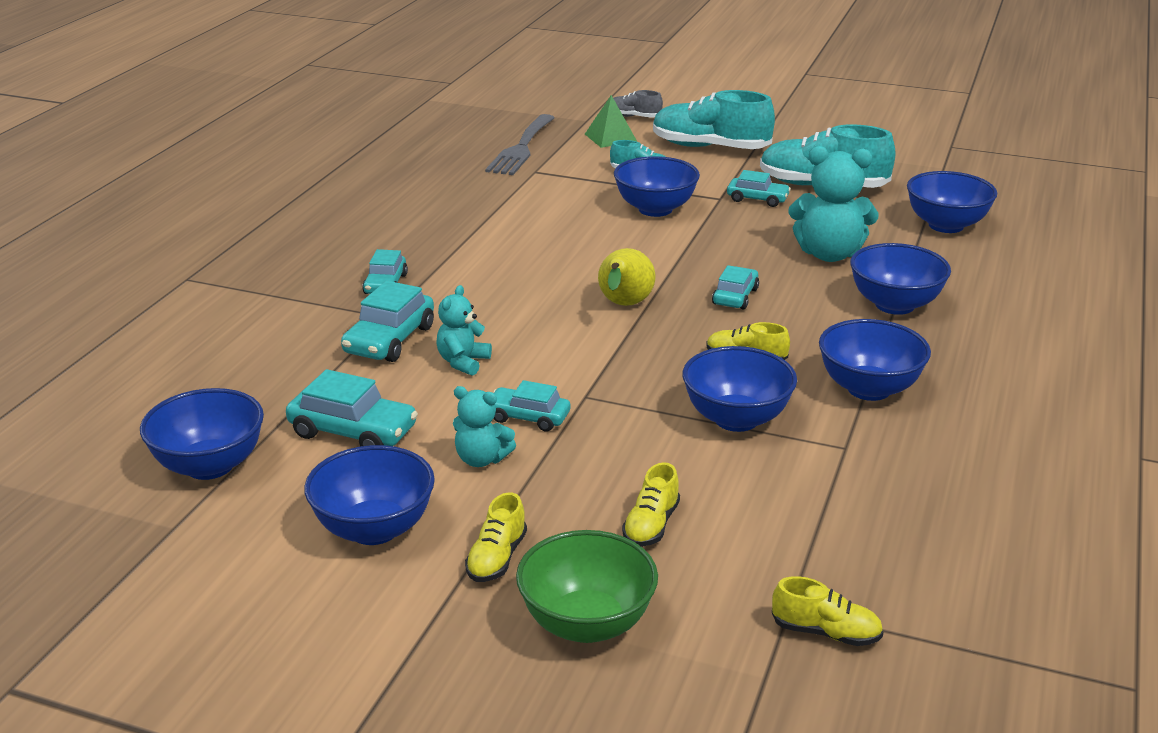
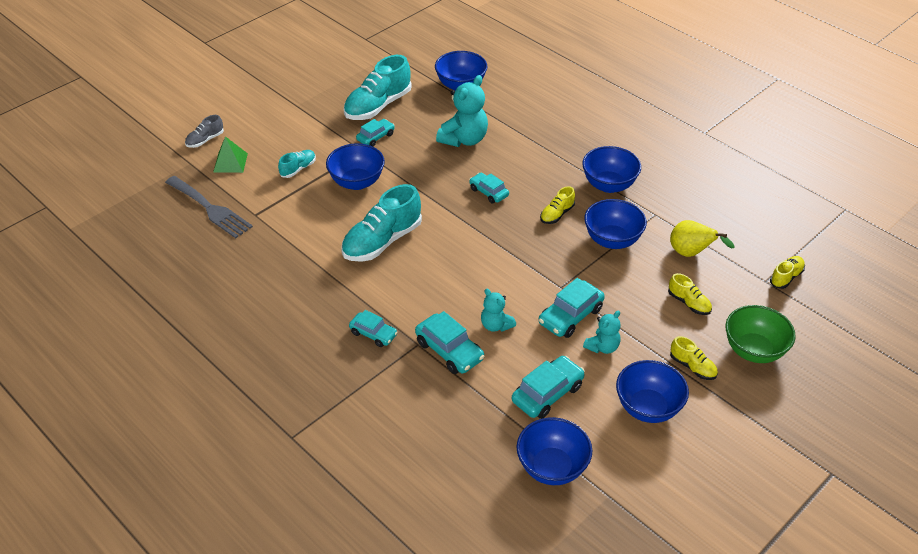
camera: 65 degrees left, 15 degrees up
turquoise car [493,380,570,431] -> turquoise car [538,278,605,338], size x1.53
yellow pear [598,248,656,306] -> yellow pear moved to [670,220,735,257]
turquoise shoe [653,90,775,149] -> turquoise shoe moved to [341,184,422,262]
blue bowl [850,243,951,315] -> none

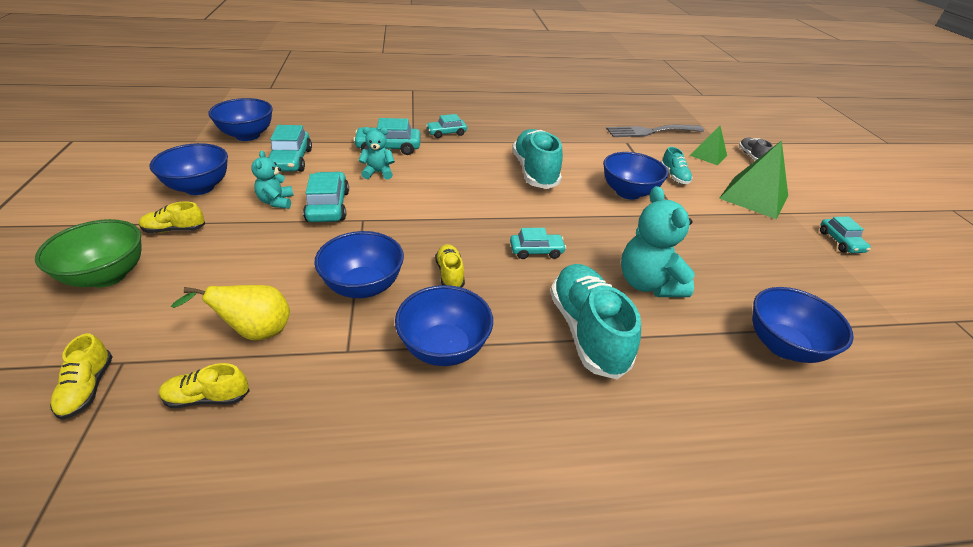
camera: 125 degrees right, 5 degrees down
turquoise shoe [344,55,412,120] -> turquoise shoe moved to [550,264,641,379]
turquoise car [356,119,395,147] -> turquoise car moved to [820,217,871,253]
yellow shoe [668,273,712,315] -> yellow shoe moved to [159,363,250,408]
none -> green pyramid [719,140,788,219]

